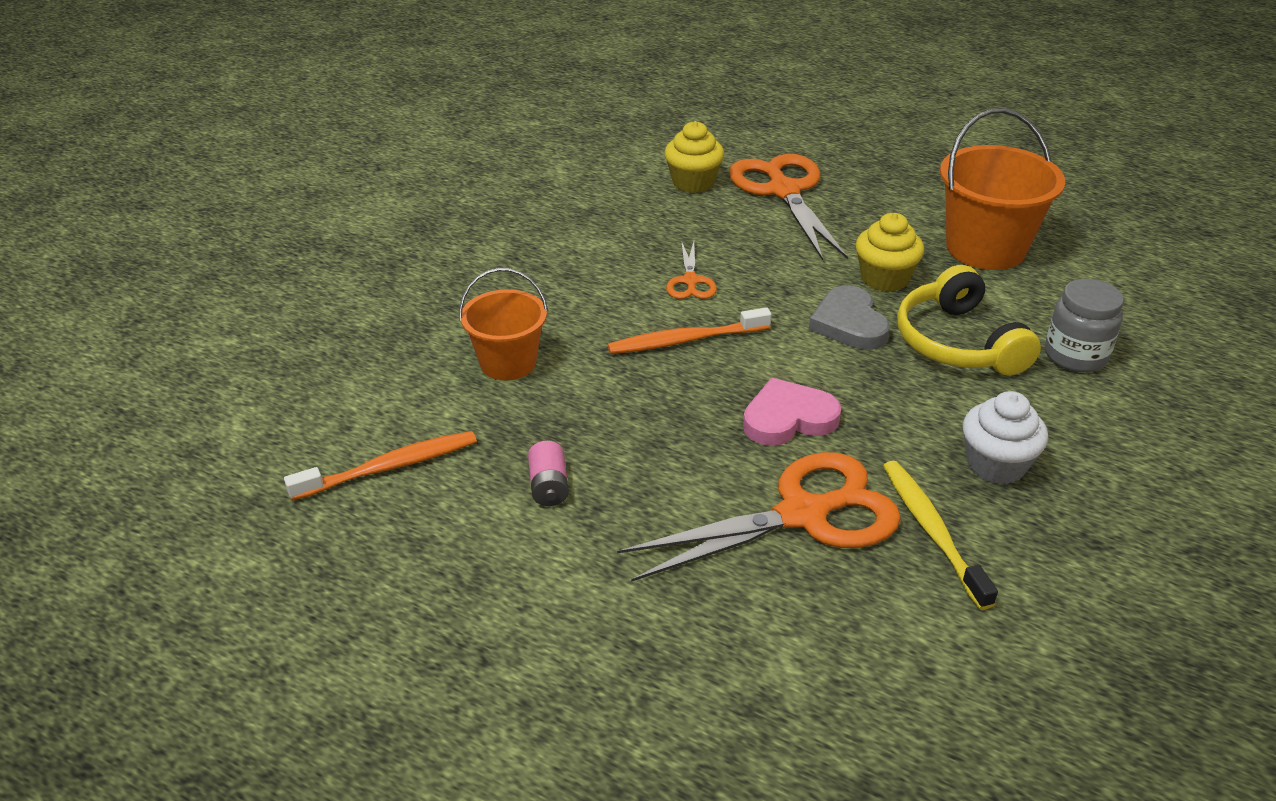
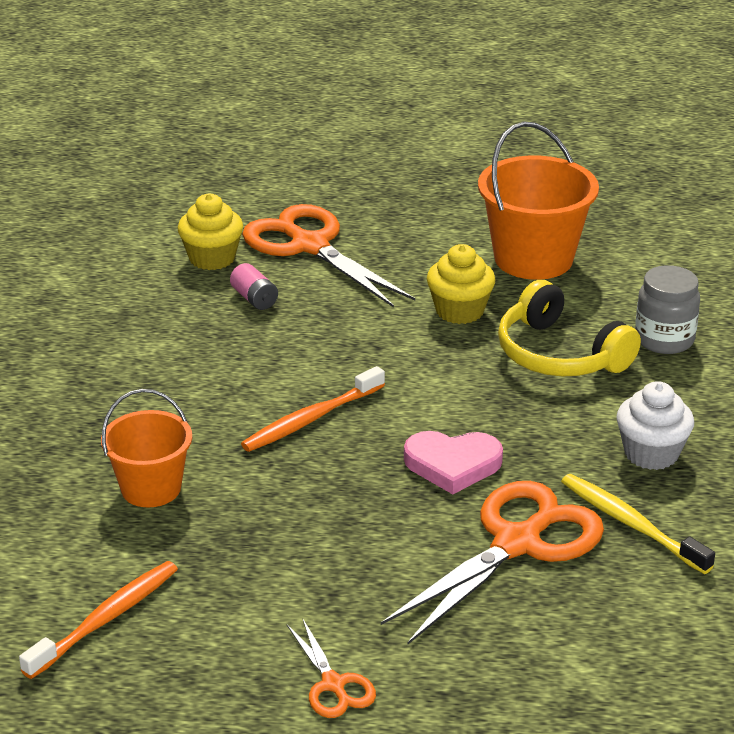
camera: 25 degrees left, 5 degrees down
pink battery [528,441,569,506] -> pink battery moved to [230,263,278,310]
orange scissors [666,241,717,299] -> orange scissors moved to [287,618,376,718]
pink heart [743,378,841,446] -> pink heart turned 135 degrees counterclockwise [404,431,503,494]
grey heart [809,285,890,350] -> none

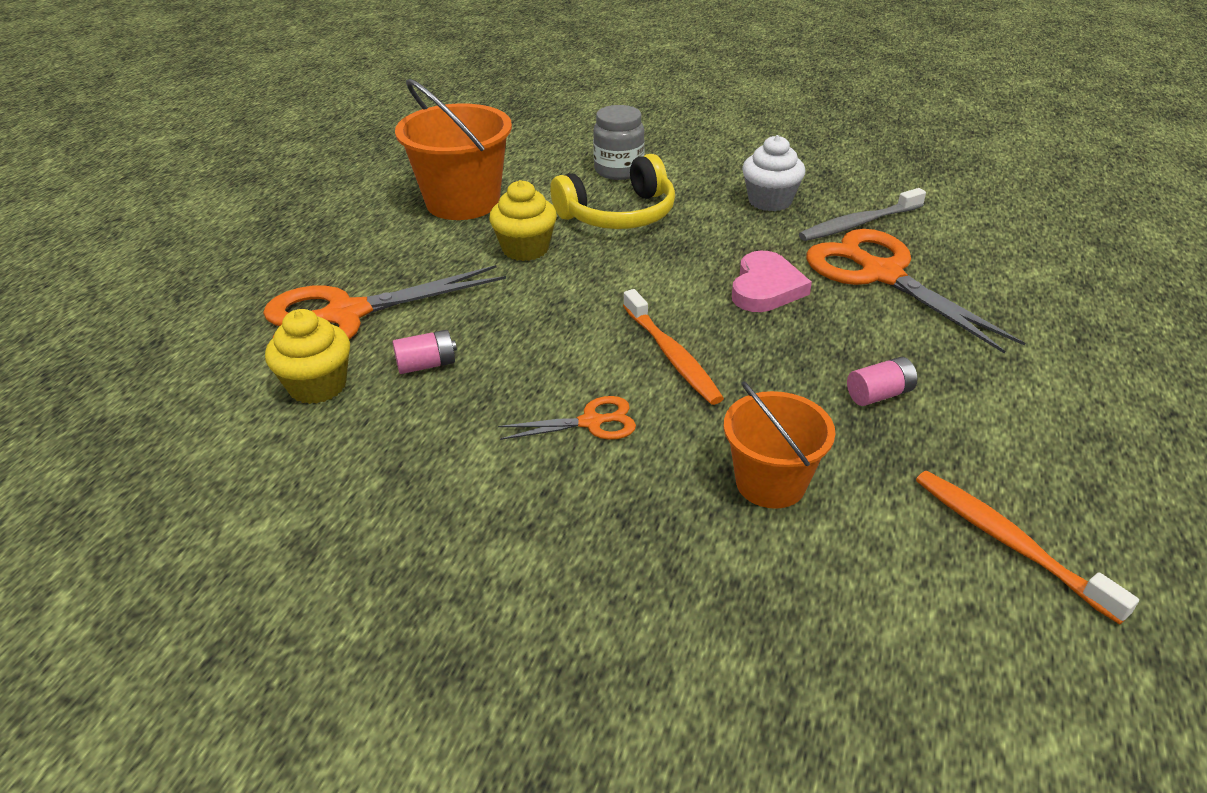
camera: 75 degrees left, 5 degrees up
orange scissors [287,618,376,718] -> orange scissors moved to [498,396,636,440]
yellow toothbrush [561,474,715,574] -> grey toothbrush [799,188,926,241]
none -> pink battery [847,357,917,406]

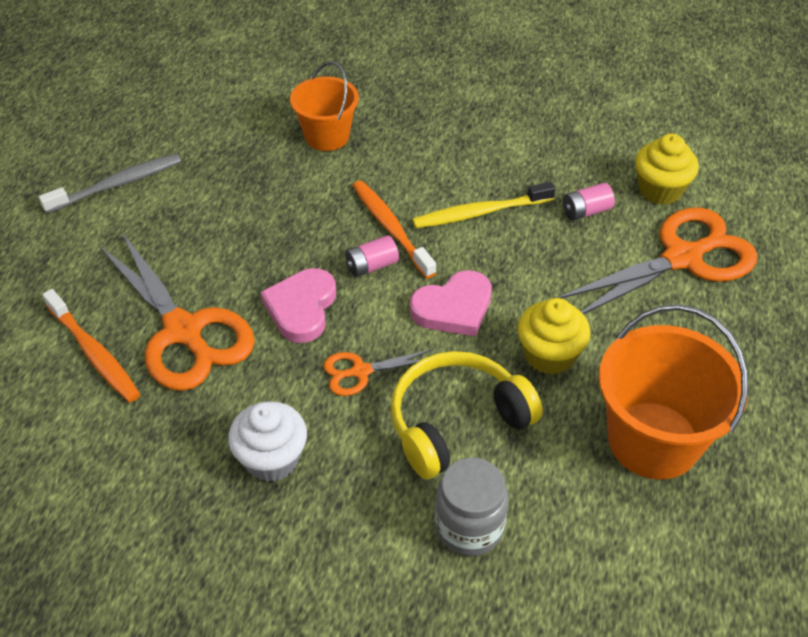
camera: 175 degrees right, 10 degrees up
orange scissors [498,396,636,440] -> orange scissors moved to [323,349,434,396]
grey toothbrush [799,188,926,241] -> grey toothbrush moved to [39,154,181,214]
pink battery [847,357,917,406] -> pink battery moved to [345,235,399,277]
orange toothbrush [916,471,1139,625] -> orange toothbrush moved to [42,289,140,402]
none -> pink heart [410,270,492,337]
none -> yellow toothbrush [412,182,555,228]

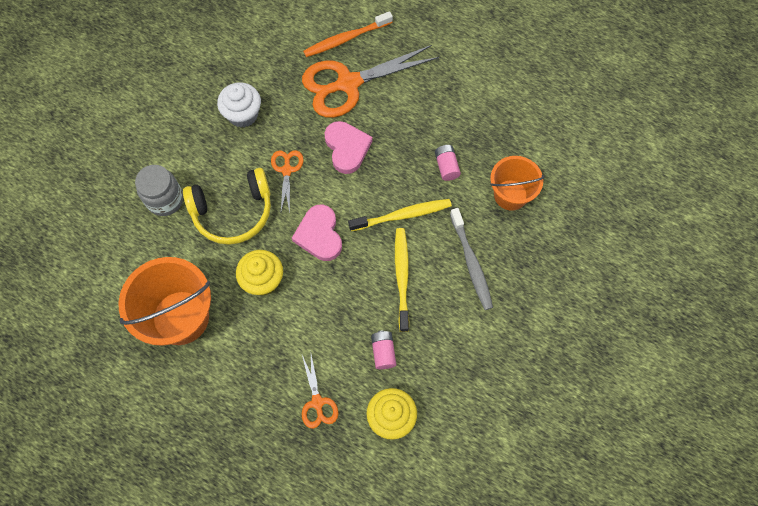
camera: 105 degrees right, 20 degrees up
grey toothbrush [39,154,181,214] -> grey toothbrush moved to [450,208,493,310]
pink heart [261,268,336,343] -> pink heart turned 45 degrees clockwise [325,121,373,174]
pink battery [345,235,399,277] -> pink battery moved to [435,145,461,181]
orange toothbrush [353,180,436,278] -> yellow toothbrush [348,199,452,231]
yellow headphones [391,351,543,479] -> yellow headphones turned 90 degrees clockwise [183,168,271,245]
orange scissors [557,207,757,314] -> orange scissors [302,354,339,429], size x0.48

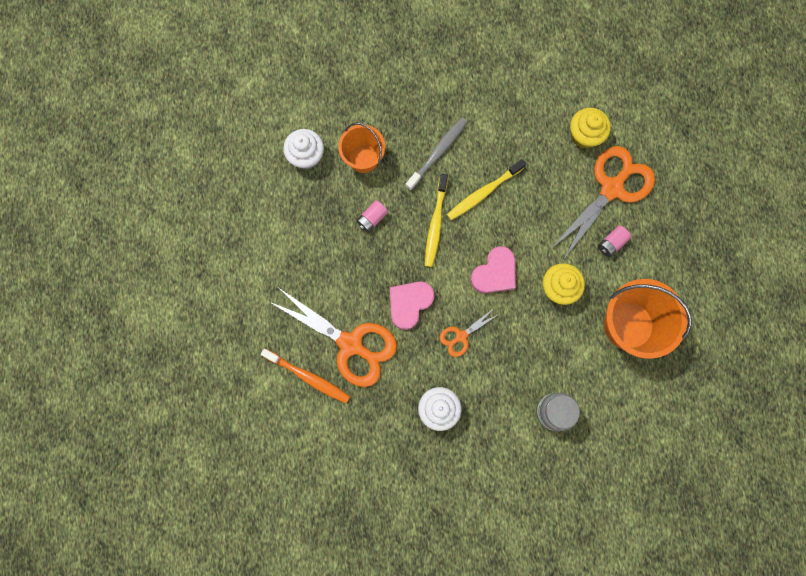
camera: 125 degrees left, 10 degrees up
yellow headphones [183,168,271,245] -> none
orange scissors [302,354,339,429] -> orange scissors [553,146,655,260], size x2.08
yellow toothbrush [348,199,452,231] -> yellow toothbrush turned 120 degrees counterclockwise [425,174,448,267]
pink battery [371,331,396,369] -> pink battery moved to [598,225,631,257]
none -> white cupcake [283,129,324,169]

